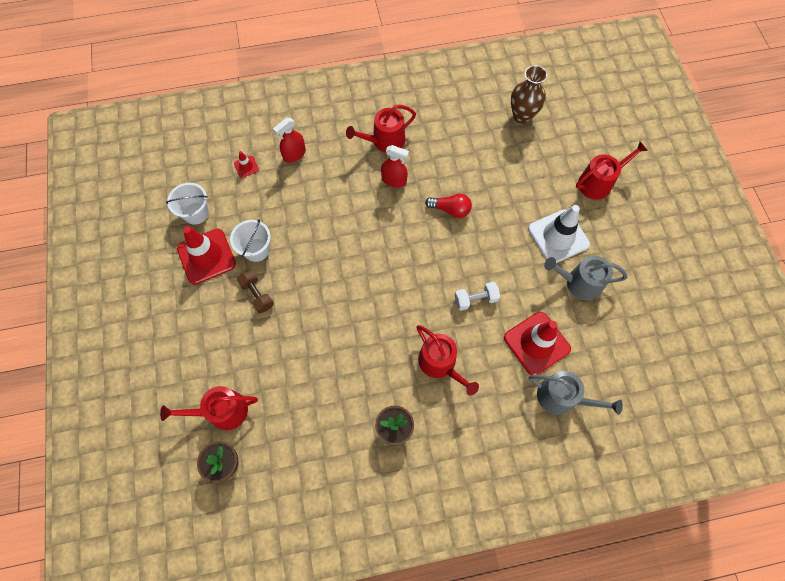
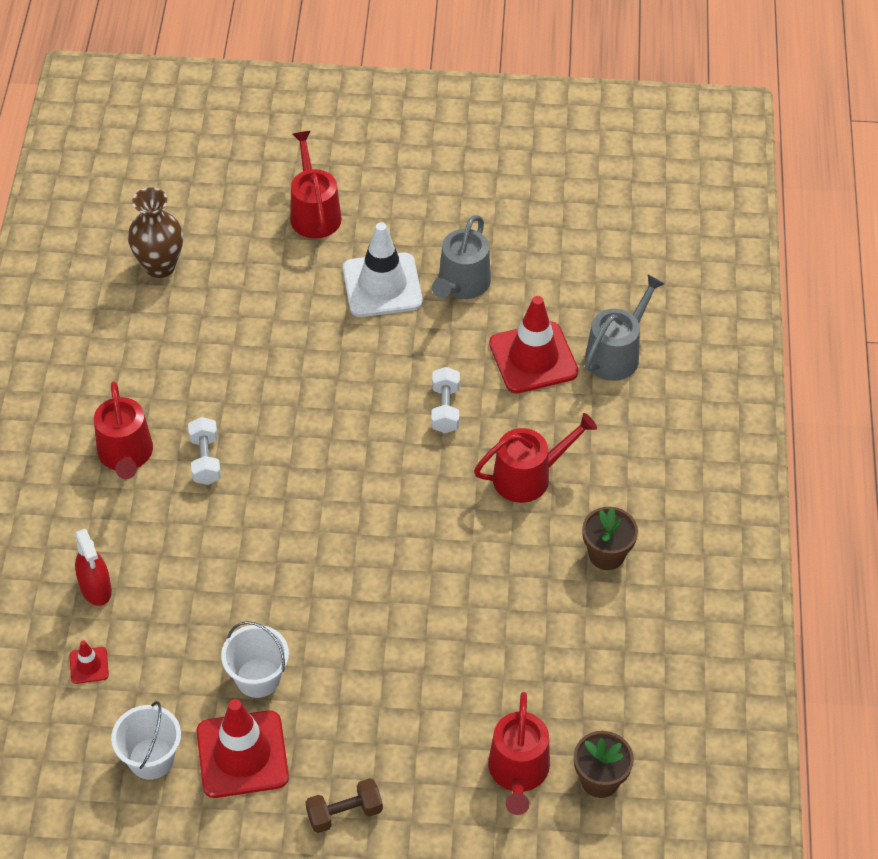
camera: 75 degrees left, 15 degrees down
brown dumbbell [237,270,274,313] -> brown dumbbell moved to [305,778,383,833]
red spray bottle [381,145,409,188] -> white dumbbell [188,417,221,485]
red light bulb [425,193,472,218] -> none

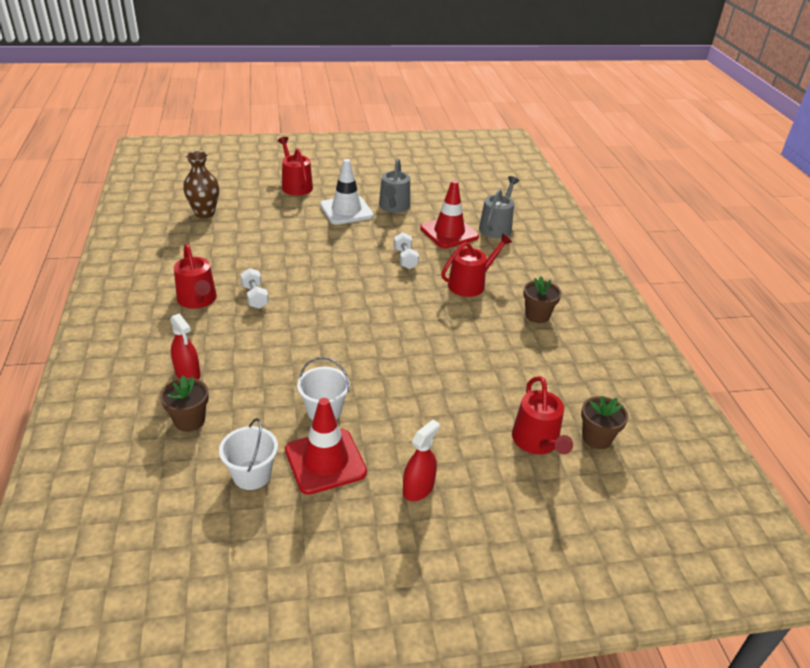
camera: 15 degrees left, 15 degrees down
red traffic cone [69,641,109,684] -> brown flower pot [160,375,209,432]
brown dumbbell [305,778,383,833] -> red spray bottle [403,420,440,501]

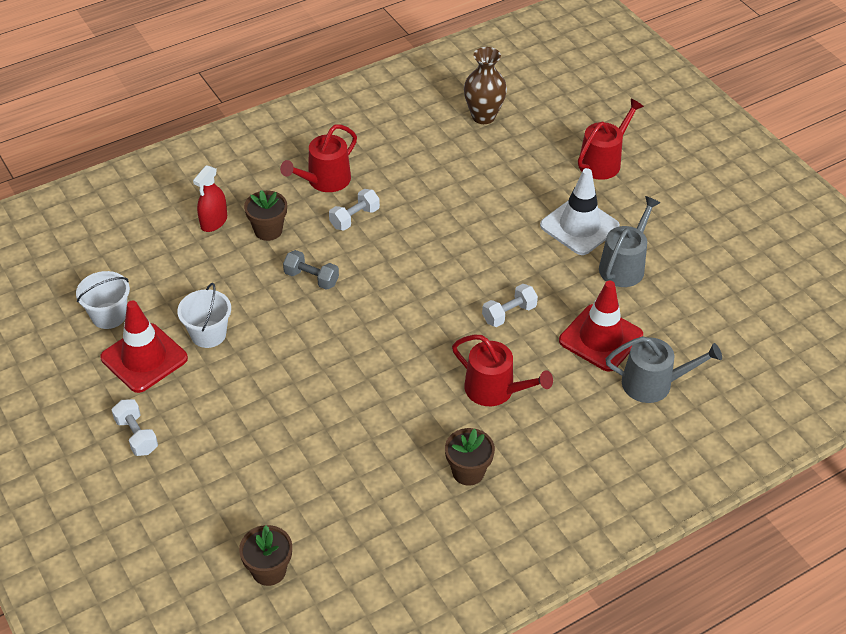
camera: 70 degrees right, 10 degrees up
brown flower pot [160,375,209,432] -> brown flower pot moved to [244,190,287,241]
grey watering can [379,159,410,213] -> grey watering can turned 135 degrees clockwise [599,196,660,287]
red spray bottle [403,420,440,501] -> white dumbbell [112,399,158,456]
red watering can [512,376,573,454] -> none
none -> grey dumbbell [283,250,339,290]

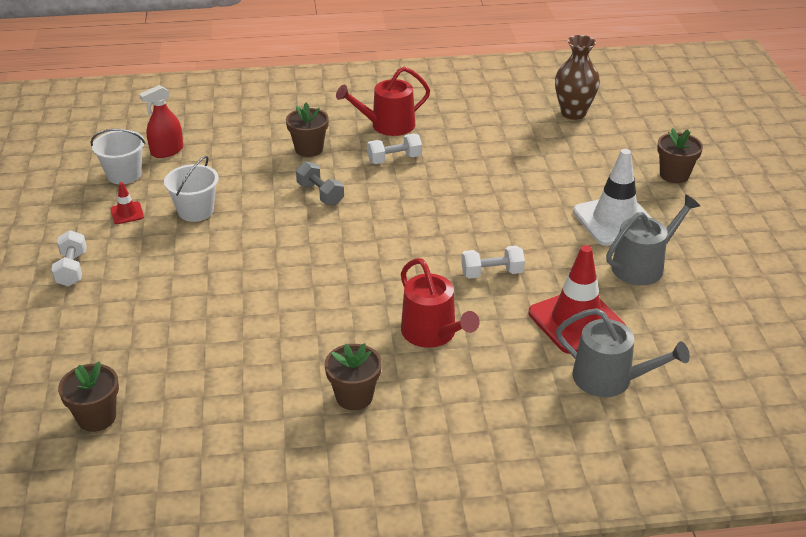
camera: 25 degrees right, 10 degrees down
red traffic cone [100,300,188,393] -> red traffic cone [110,182,144,224], size x0.45
red spray bottle [193,165,227,232] -> red spray bottle moved to [139,85,183,158]
red watering can [578,99,644,180] -> brown flower pot [657,128,703,183]

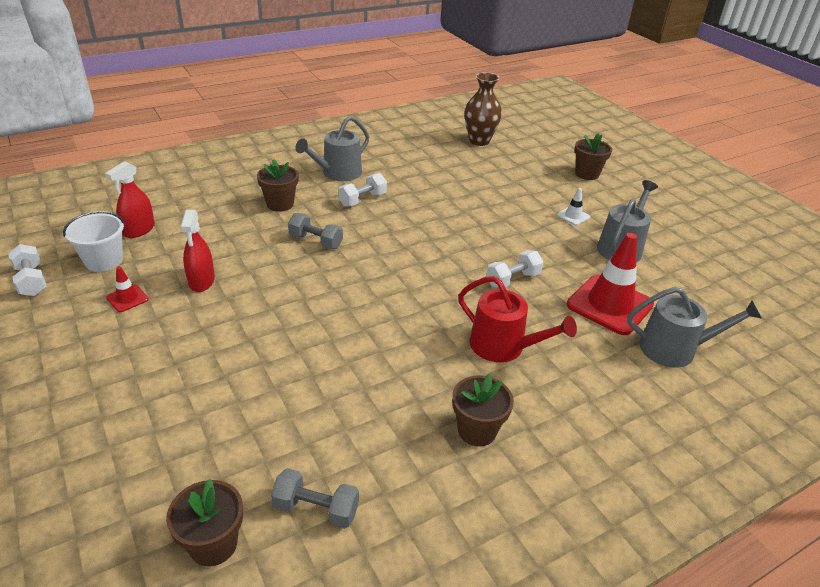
camera: 25 degrees left, 0 degrees up
white dumbbell [51,230,87,287] -> white dumbbell moved to [8,244,47,296]
white bucket [164,156,219,222] -> red spray bottle [180,210,215,292]
red watering can [336,67,430,136] -> grey watering can [295,116,369,181]
white traffic cone [573,149,651,246] -> white traffic cone [557,188,590,226], size x0.45
none -> grey dumbbell [271,468,359,529]

